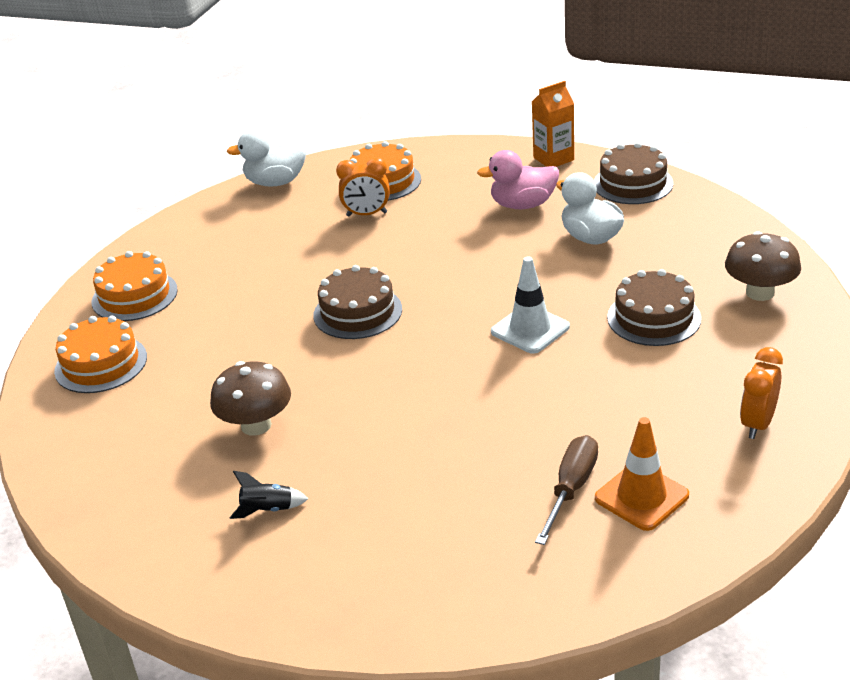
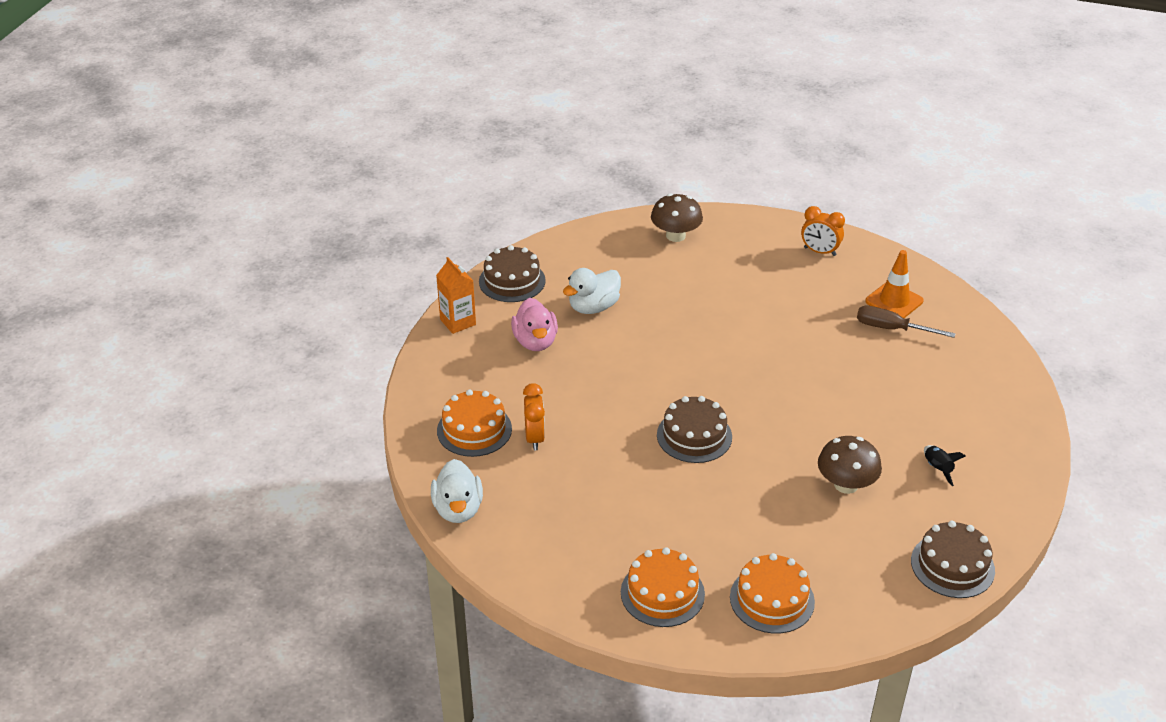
camera: 95 degrees left, 5 degrees up
white traffic cone [491,256,570,354] -> none
brown cake [607,269,701,346] -> brown cake moved to [911,521,995,598]

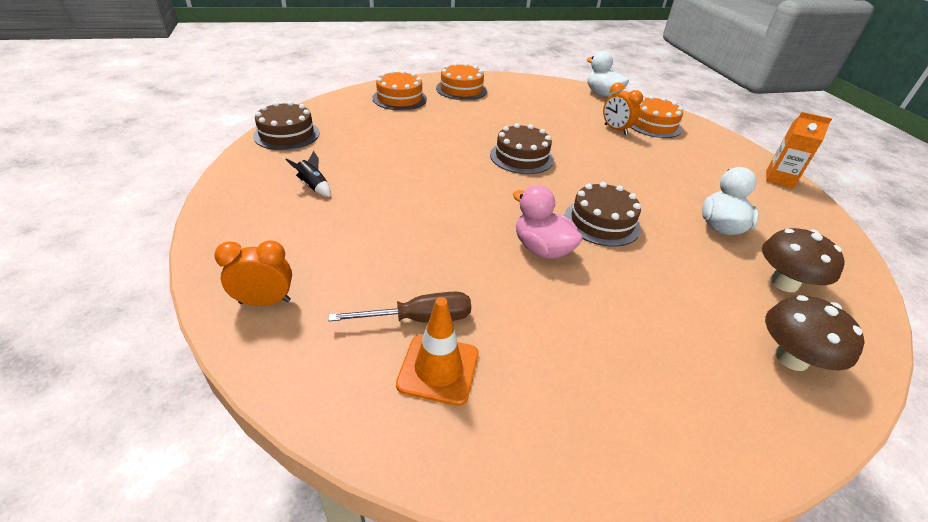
camera: 145 degrees right, 0 degrees up
brown cake [479,245,546,302] -> brown cake moved to [564,182,641,247]
pink duck [511,298,558,351] -> pink duck moved to [513,185,583,259]
orange clock [801,206,845,256] -> orange clock moved to [214,240,292,306]
brown mushroom [818,436,882,494] -> brown mushroom moved to [762,228,845,292]

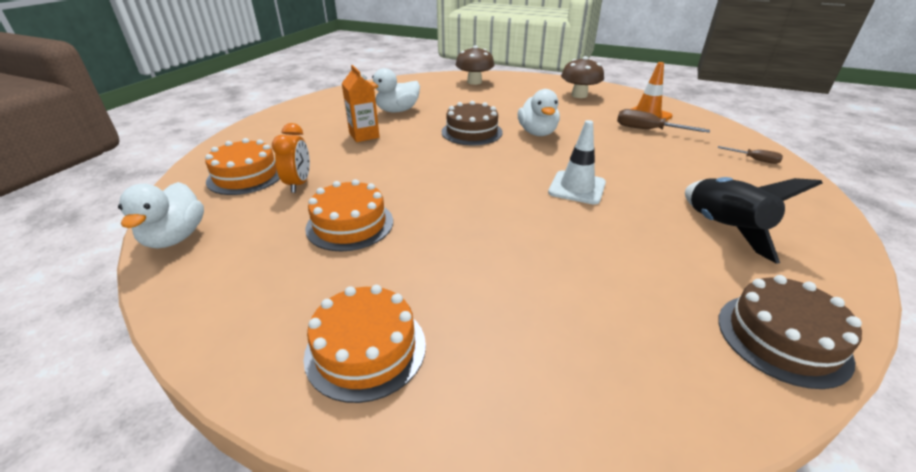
camera: 140 degrees left, 5 degrees down
orange clock [214,240,292,306] -> brown screwdriver [718,146,783,164]
black rocket [285,151,331,197] -> black rocket [685,177,822,264], size x2.02
orange cake [372,70,427,110] -> orange cake moved to [305,179,393,251]
brown cake [490,123,554,174] -> none
pink duck [513,185,583,259] -> white duck [518,89,560,136]
brown mushroom [762,228,845,292] -> brown mushroom moved to [561,56,604,98]
orange carton [766,112,832,188] -> orange carton moved to [341,65,380,142]
none -> white traffic cone [548,120,606,205]

